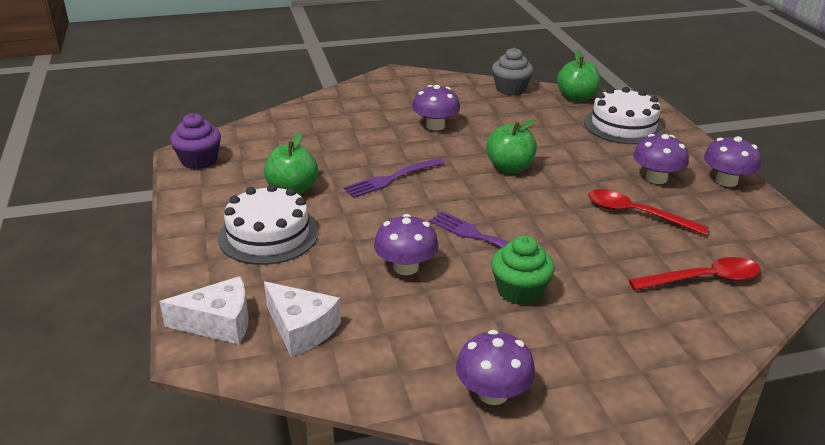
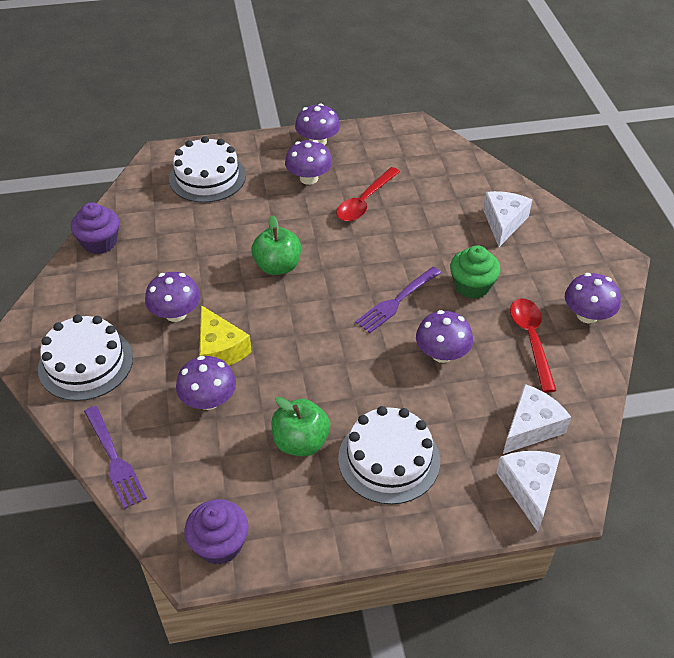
camera: 85 degrees left, 15 degrees up
purple fork [344,158,445,198] -> purple fork moved to [84,406,147,509]
grey cupcake [492,48,533,96] -> purple cupcake [71,202,119,254]
green apple [557,50,600,102] -> none
red spoon [629,257,761,290] -> red spoon moved to [510,298,557,393]
none -> white cake [38,315,133,401]
none -> purple mushroom [176,356,236,410]
none -> yellow cheese [199,305,252,366]
none -> white cheese [483,191,532,247]

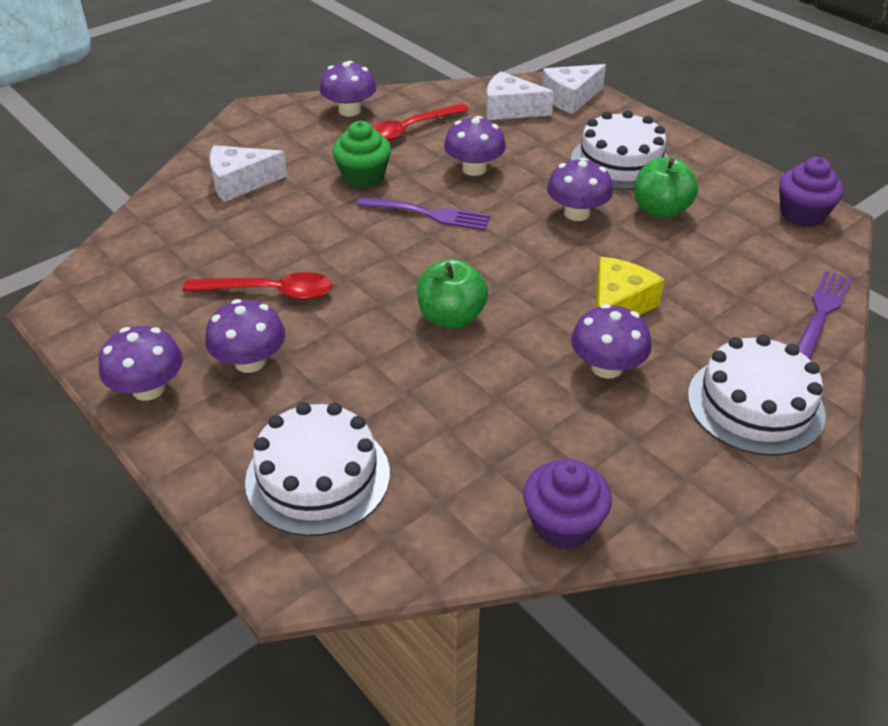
camera: 120 degrees left, 5 degrees down
purple mushroom [176,356,236,410] -> purple mushroom moved to [547,158,613,221]

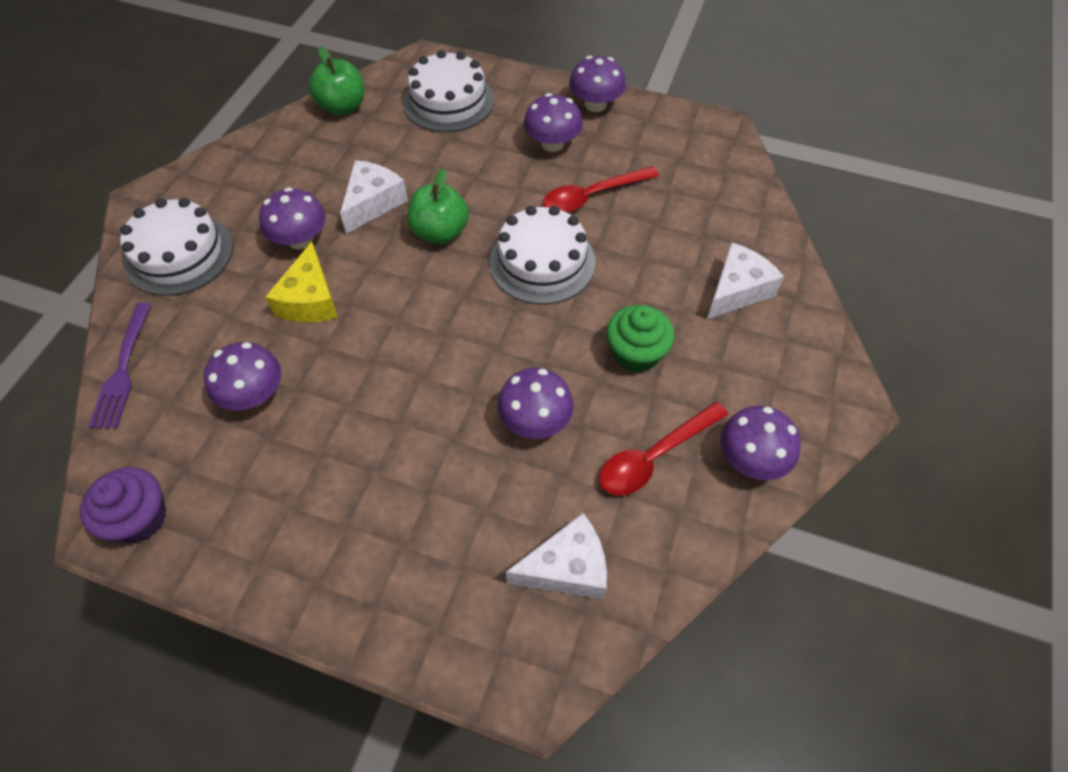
camera: 150 degrees right, 15 degrees up
purple fork [357,197,491,230] -> none
red spoon [371,103,469,141] -> red spoon turned 150 degrees counterclockwise [600,402,728,495]
purple cupcake [523,459,612,549] -> none
white cheese [542,64,606,114] -> white cheese moved to [340,160,408,234]
purple mushroom [547,158,613,221] -> purple mushroom moved to [204,342,281,411]
white cake [571,110,669,190] -> white cake moved to [489,206,595,304]
green apple [634,157,698,219] -> green apple moved to [309,46,364,116]

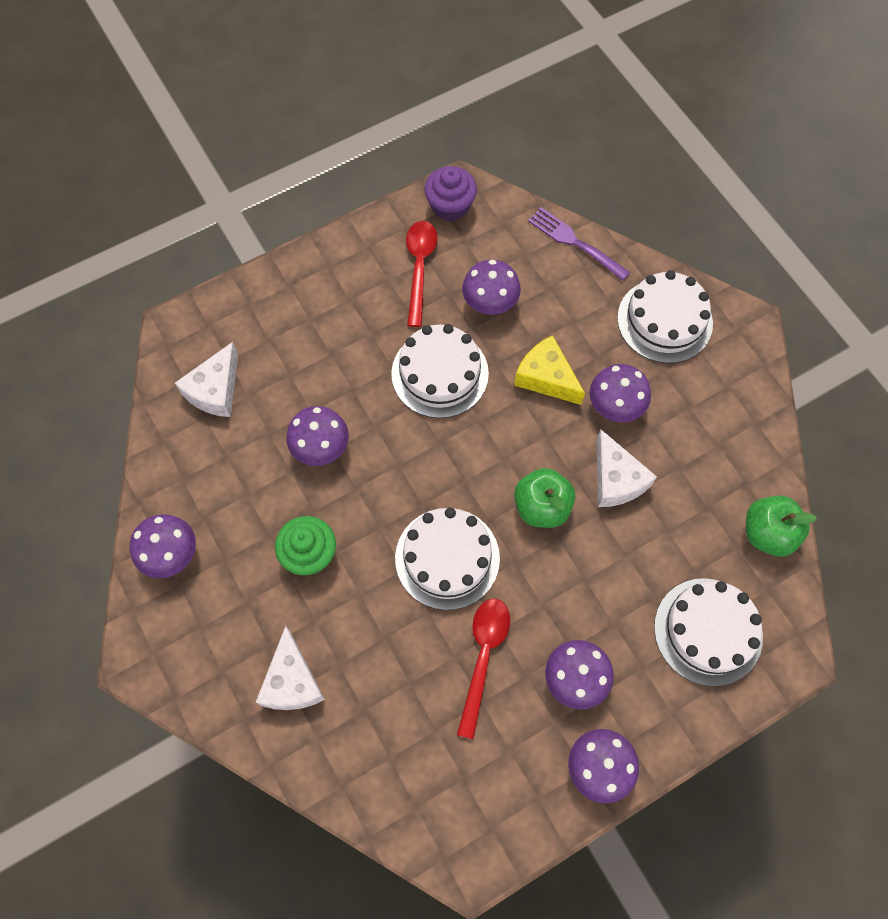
camera: 130 degrees right, 10 degrees up
red spoon [600,402,728,495] -> red spoon moved to [406,221,438,327]
none -> white cake [391,324,489,418]

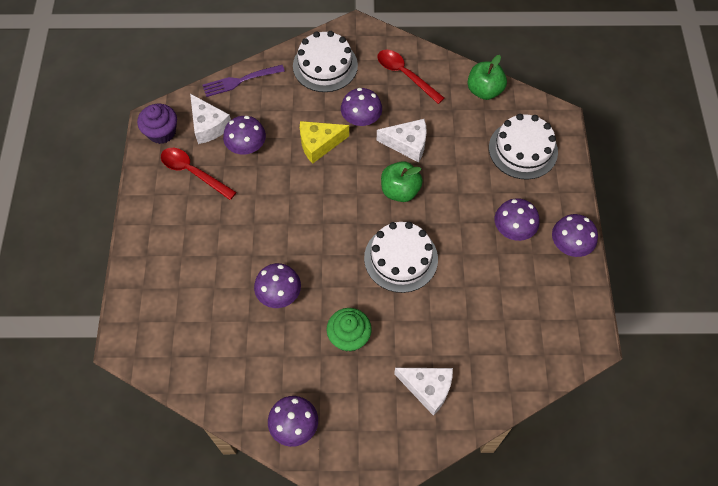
camera: 60 degrees left, 5 degrees down
white cheese [175,342,238,417] -> white cheese moved to [190,94,231,144]
white cake [391,324,489,418] -> none
red spoon [457,599,510,739] -> red spoon moved to [377,50,444,104]

